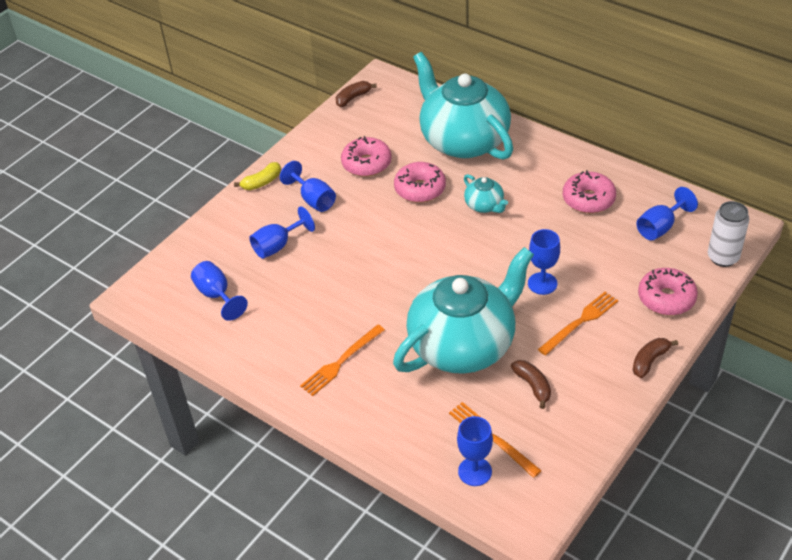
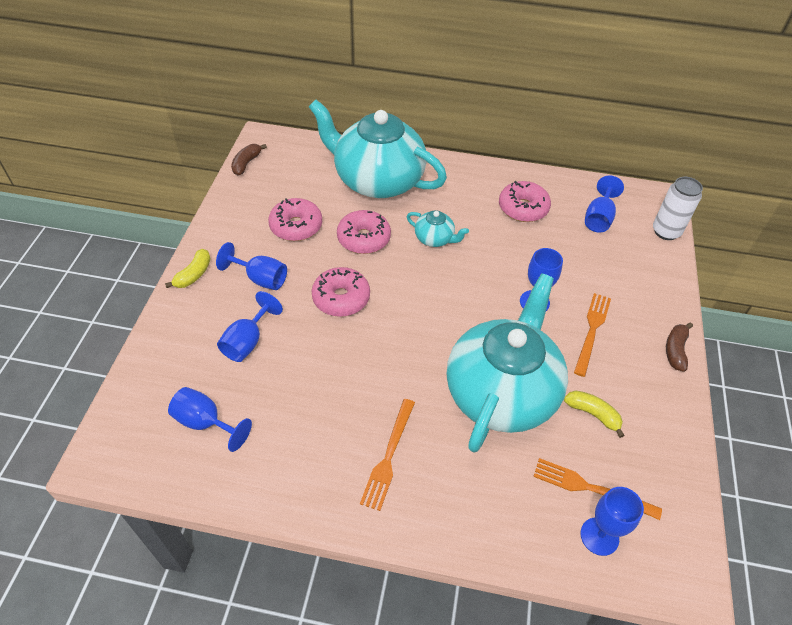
camera: 30 degrees left, 5 degrees up
brown banana [511,360,551,409] -> yellow banana [564,390,625,438]
pink donut [638,268,698,315] -> pink donut moved to [312,267,370,317]

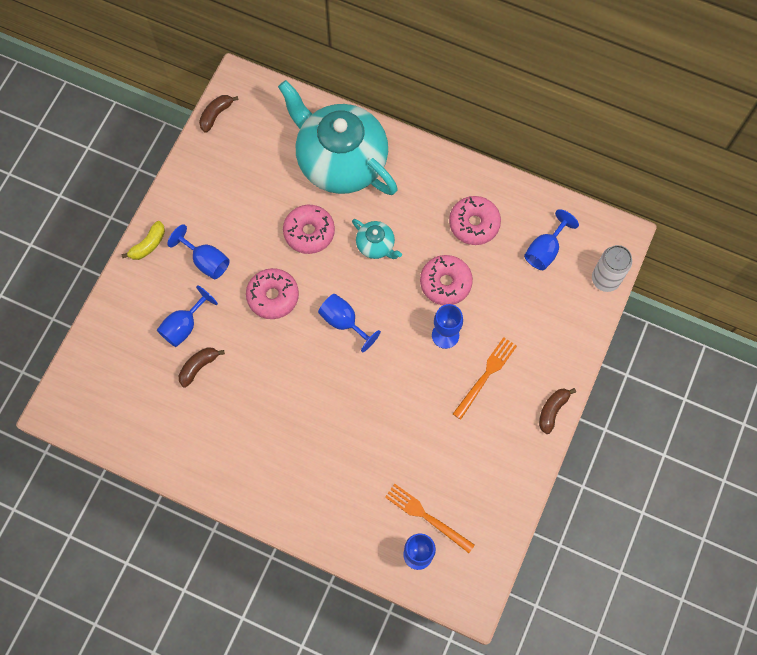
camera: 15 degrees right, 20 degrees up
blue goblet [168,387,252,452] -> blue goblet moved to [318,294,381,352]
pink donut [268,198,322,241] -> pink donut moved to [420,255,473,305]
orange fork [360,399,415,511] -> none
turquoise teapot [447,274,568,453] -> none
yellow banana [564,390,625,438] -> none
none -> brown banana [179,347,225,388]

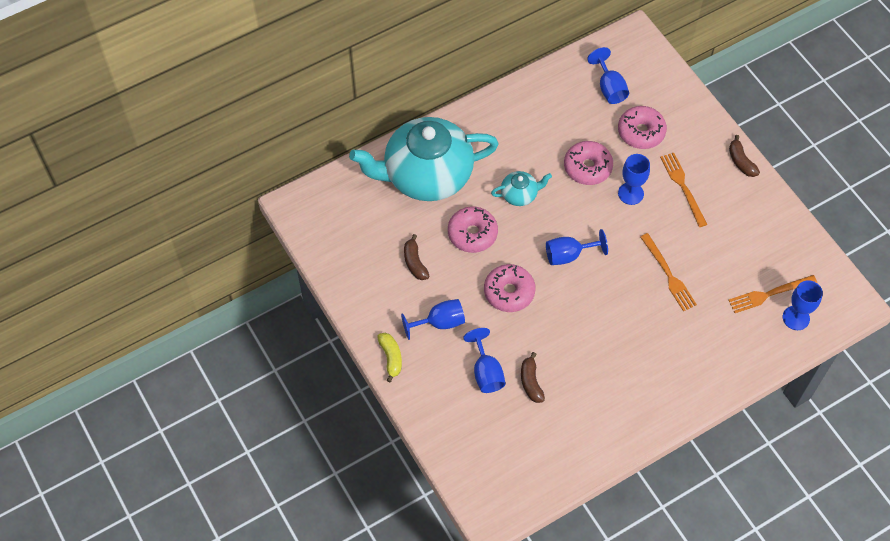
camera: 55 degrees left, 10 degrees down
brown banana [199,95,239,133] -> brown banana moved to [404,234,429,280]
pink donut [449,196,501,245] -> pink donut moved to [618,106,667,149]
white can [592,245,632,292] -> none
none -> orange fork [640,233,697,311]

